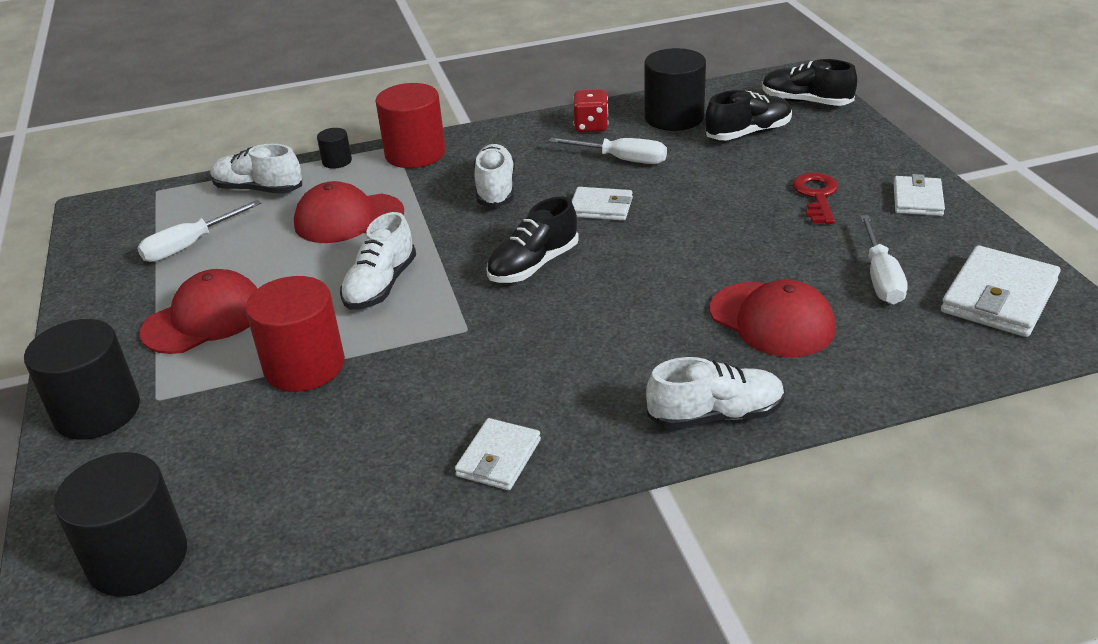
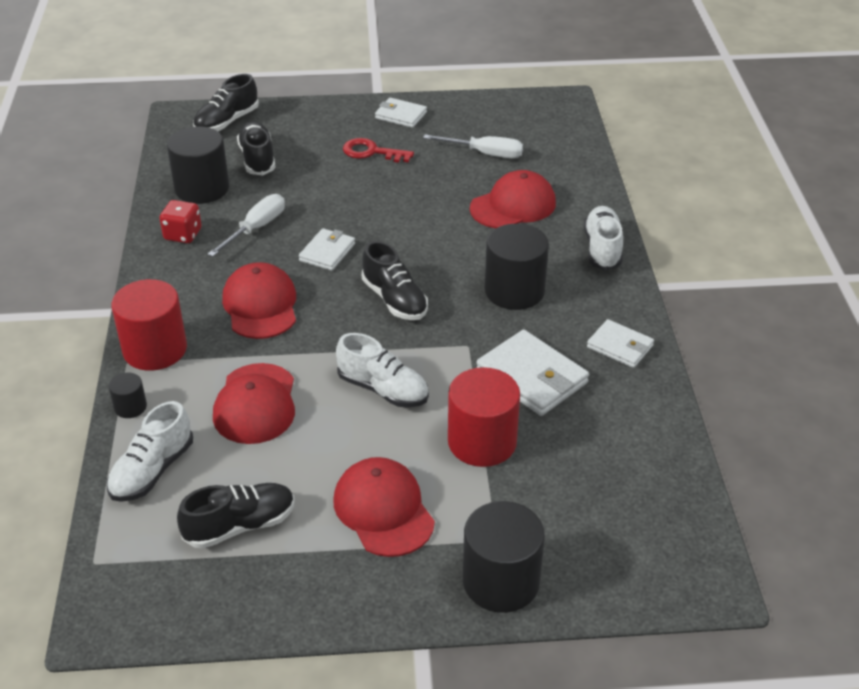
camera: 80 degrees left, 5 degrees up
black cylinder [54,452,187,597] -> black cylinder moved to [485,224,549,310]
white screwdriver [137,200,261,262] -> black shoe [177,483,295,549]
white shoe [473,144,515,208] -> red cap [222,262,296,339]
white wallet [941,245,1060,337] -> white wallet moved to [476,330,589,416]

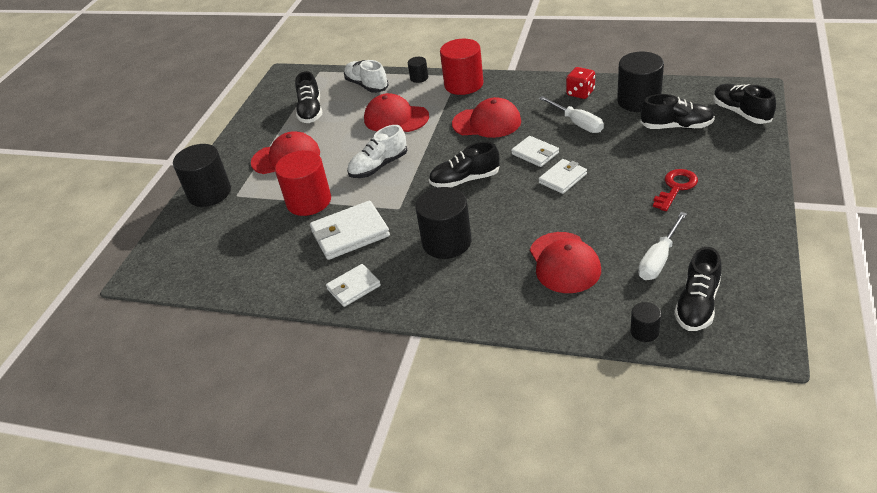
camera: 115 degrees right, 0 degrees up
white wallet [375,97,427,128] -> white wallet moved to [539,159,587,194]
white shoe [584,206,623,271] -> none
none -> black cylinder [630,302,661,342]
none -> black shoe [674,247,722,331]

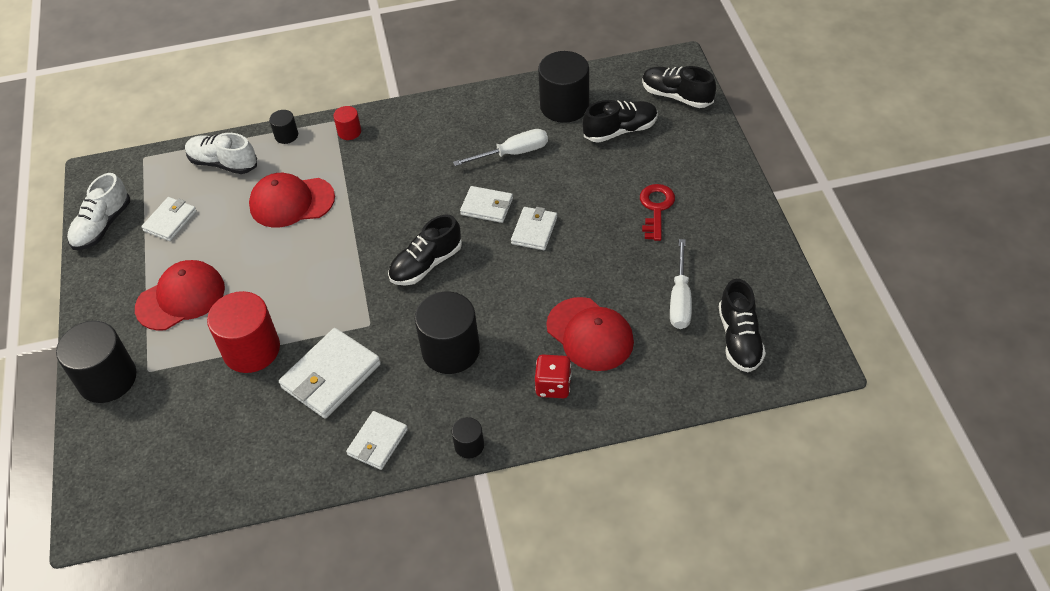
camera: 30 degrees left, 10 degrees up
black shoe [295,71,322,123] -> white wallet [141,197,197,241]
white shoe [347,125,408,178] -> white shoe moved to [67,173,130,250]
red cylinder [440,39,483,95] -> red cylinder [333,106,361,140], size x0.48
red cap [452,97,521,138] -> none
white screwdriver [539,96,604,133] -> white screwdriver turned 45 degrees counterclockwise [453,129,548,166]
red dice [566,67,595,99] -> red dice moved to [535,355,572,398]
black cylinder [630,302,661,342] -> black cylinder moved to [452,417,484,459]

